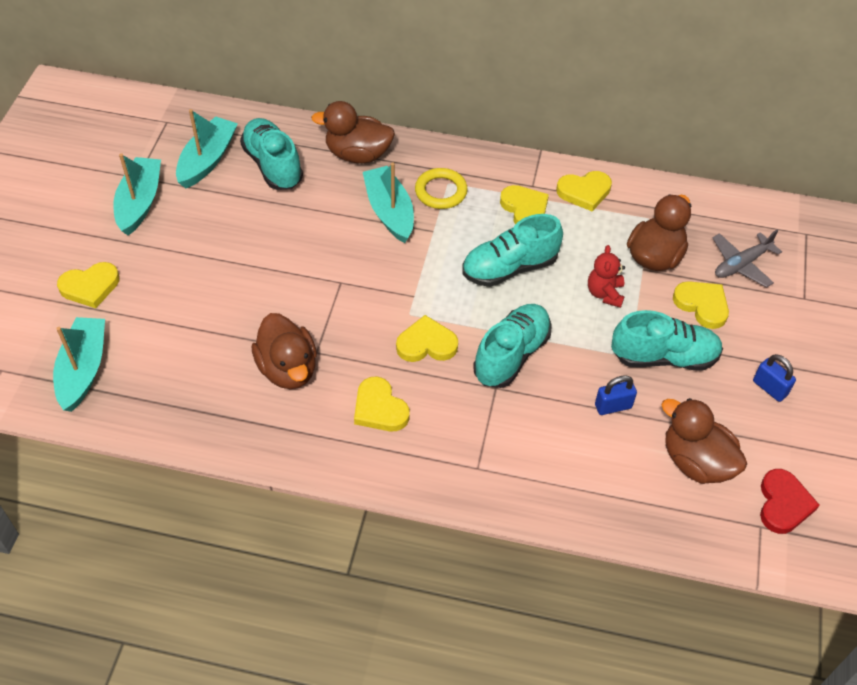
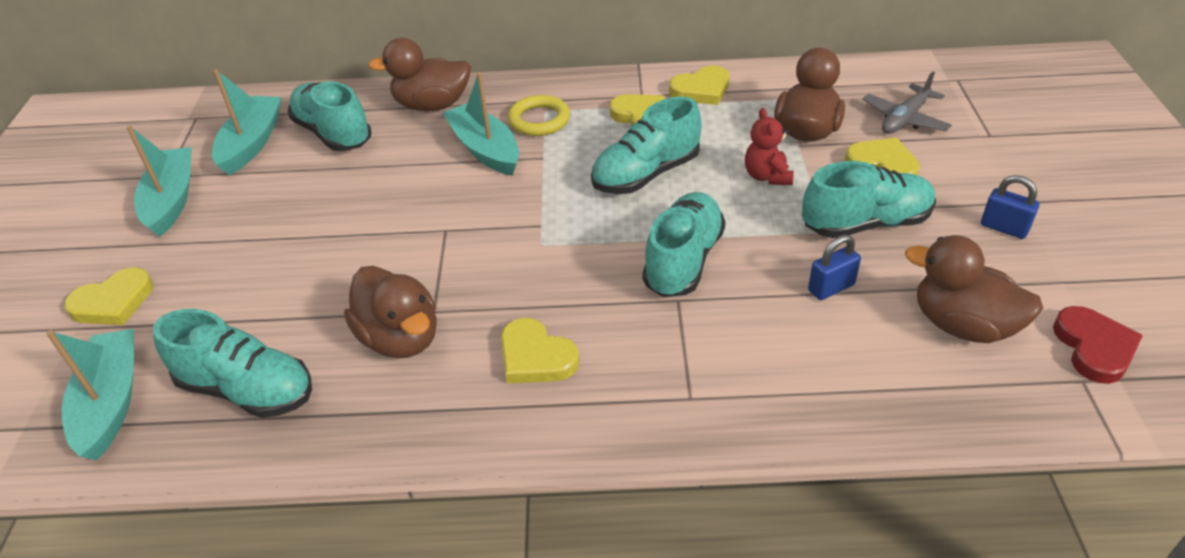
camera: 10 degrees left, 10 degrees down
yellow heart [396,315,458,362] -> none
none -> turquoise shoe [153,309,312,418]

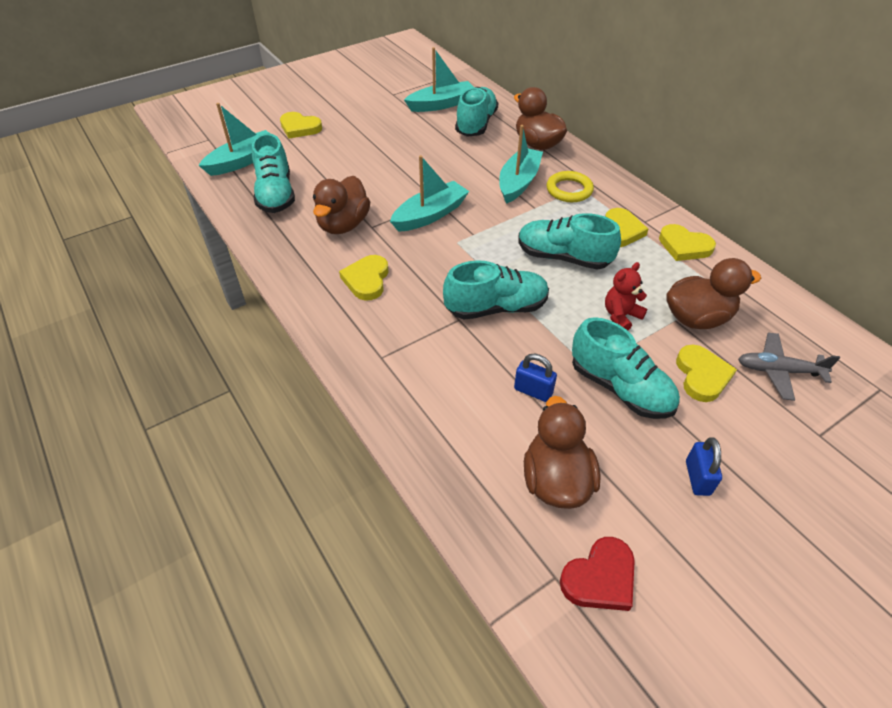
camera: 55 degrees right, 5 degrees up
turquoise boat [126,126,192,237] -> turquoise boat moved to [390,155,469,232]

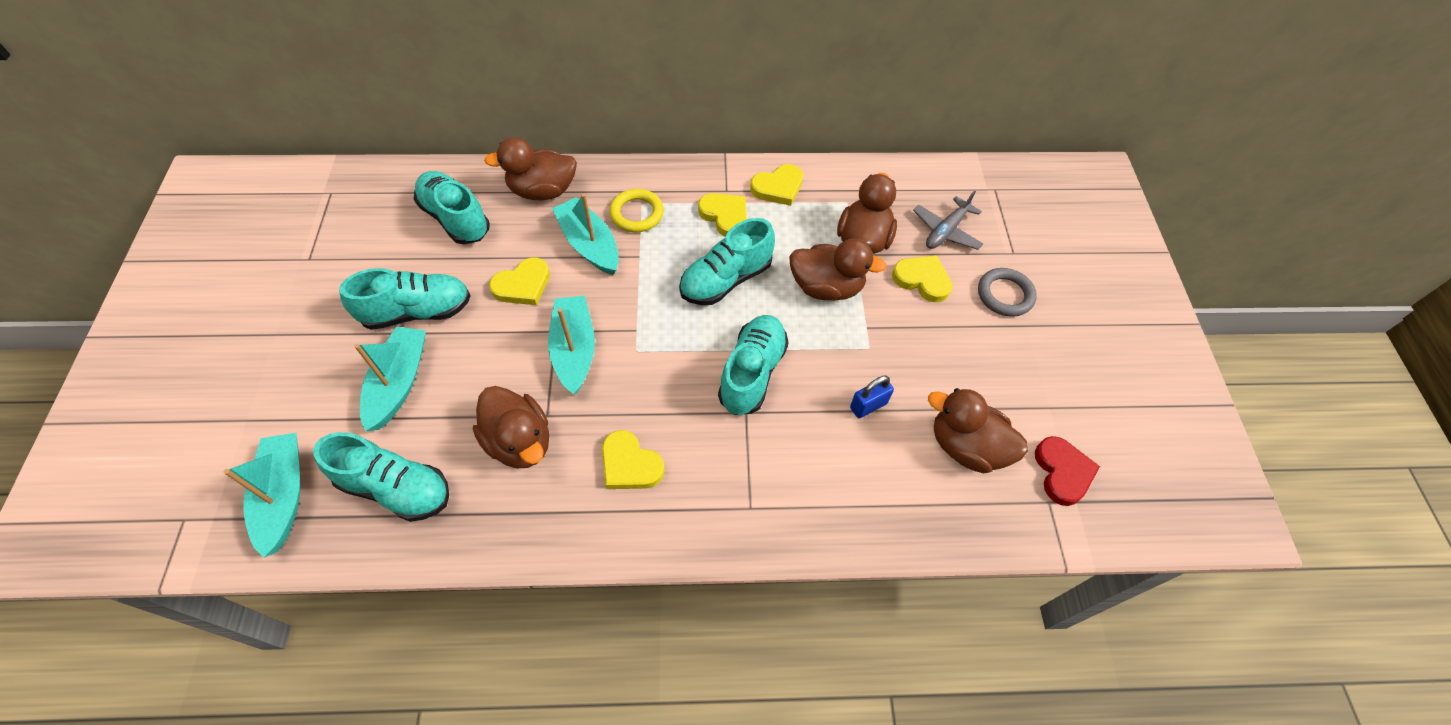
camera: 60 degrees left, 10 degrees up
yellow heart [280,112,322,139] -> yellow heart moved to [489,257,550,305]
turquoise boat [404,47,473,112] -> turquoise boat moved to [354,326,426,431]
turquoise shoe [572,317,680,419] -> turquoise shoe moved to [339,268,471,330]
red teddy bear [605,262,647,331] -> brown duck [789,239,887,301]
blue padlock [686,437,722,496] -> none
none -> grey ring [978,268,1037,317]

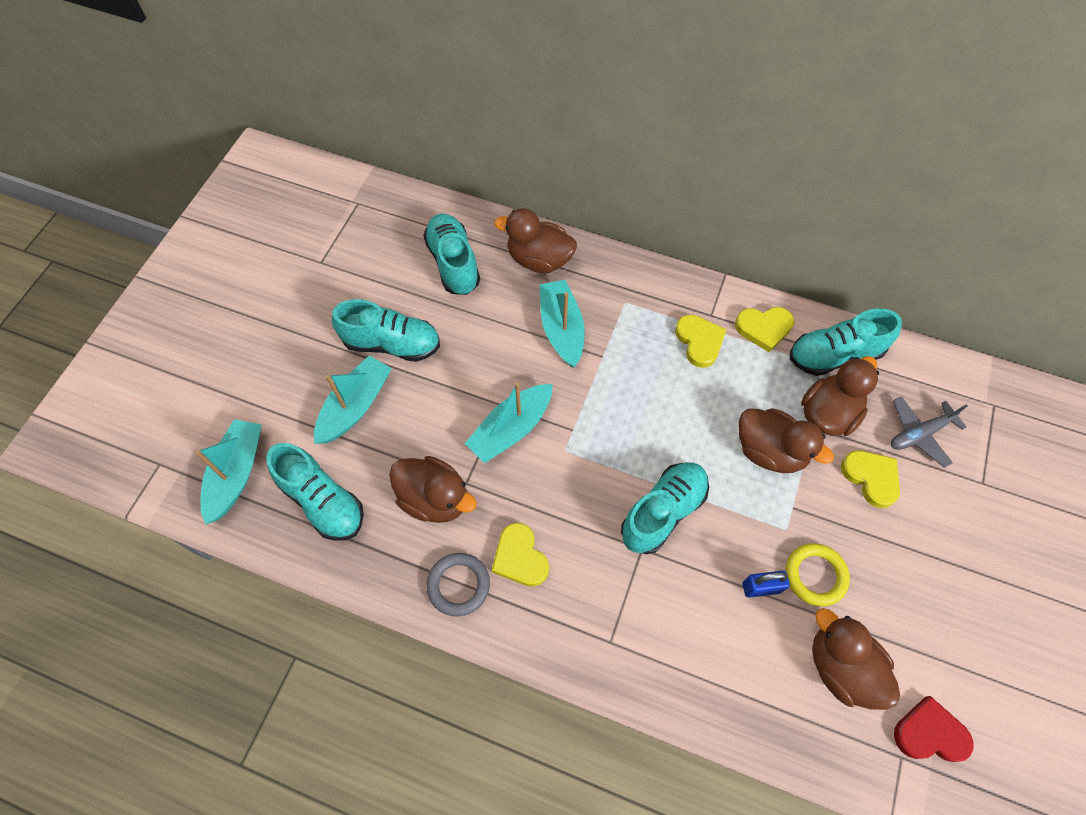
camera: 25 degrees right, 5 degrees up
brown duck [473,386,549,468] -> brown duck turned 45 degrees counterclockwise [389,456,477,523]
yellow heart [489,257,550,305] -> none
turquoise boat [548,296,595,394] -> turquoise boat turned 150 degrees counterclockwise [465,382,553,463]
yellow ring [609,189,664,232] -> yellow ring moved to [786,543,850,606]
turquoise shoe [679,218,775,305] -> turquoise shoe moved to [790,309,902,376]
grey ring [978,268,1037,317] -> grey ring moved to [426,553,490,617]
red heart [1035,436,1100,506] -> red heart turned 105 degrees counterclockwise [894,696,973,762]

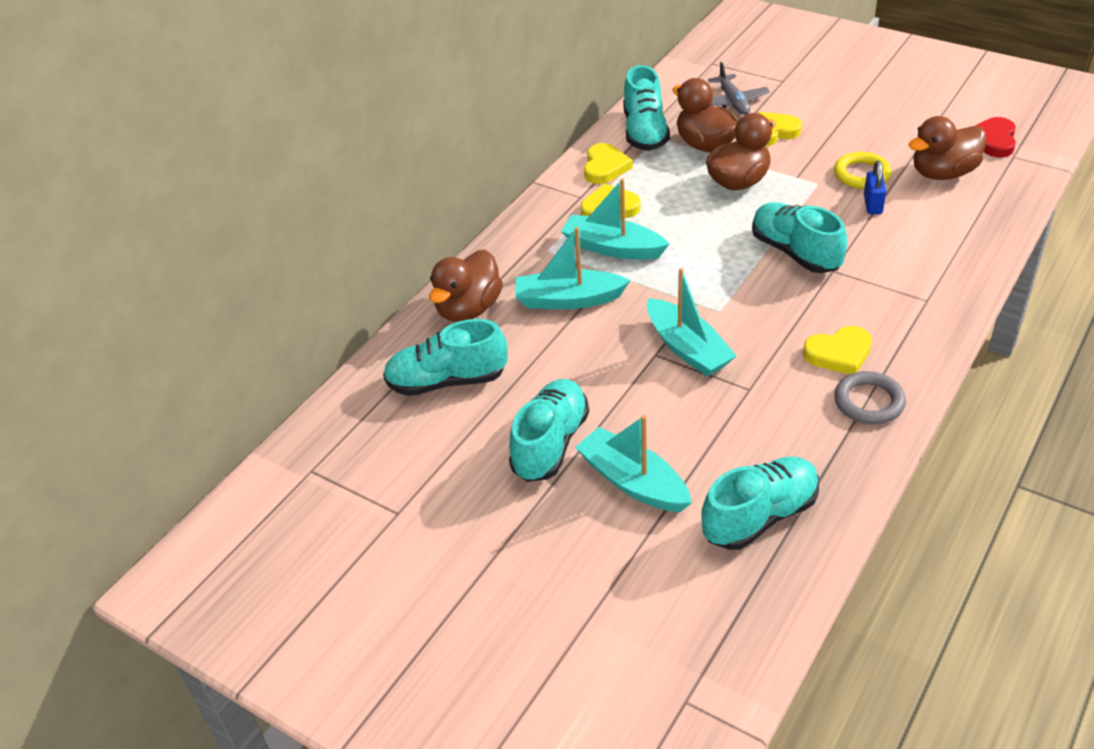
camera: 75 degrees left, 20 degrees down
turquoise boat [195,419,262,525] -> turquoise boat moved to [561,178,669,260]
brown duck [389,456,477,523] -> none

